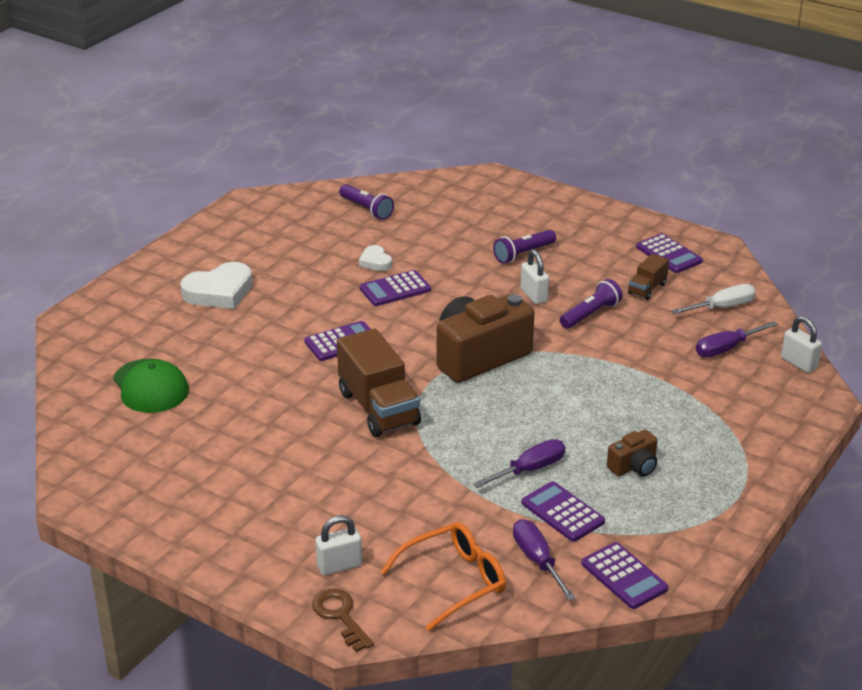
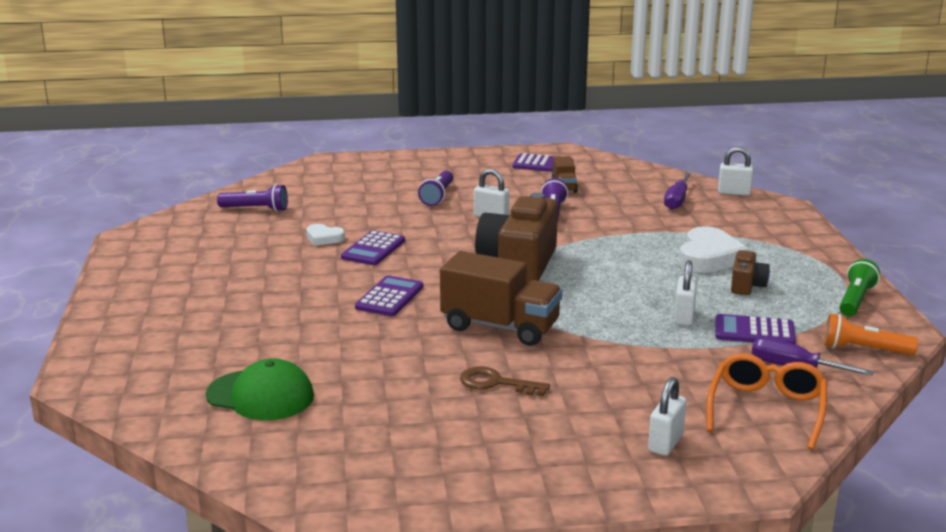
camera: 40 degrees left, 10 degrees down
white heart [180,262,253,309] -> white heart moved to [679,226,748,273]
brown key [312,589,374,652] -> brown key moved to [460,366,550,396]
purple screwdriver [473,439,565,488] -> white padlock [674,260,697,326]
purple calculator [581,542,668,609] -> orange flashlight [824,314,918,355]
white screwdriver [671,284,756,314] -> none
none -> green flashlight [839,259,880,316]

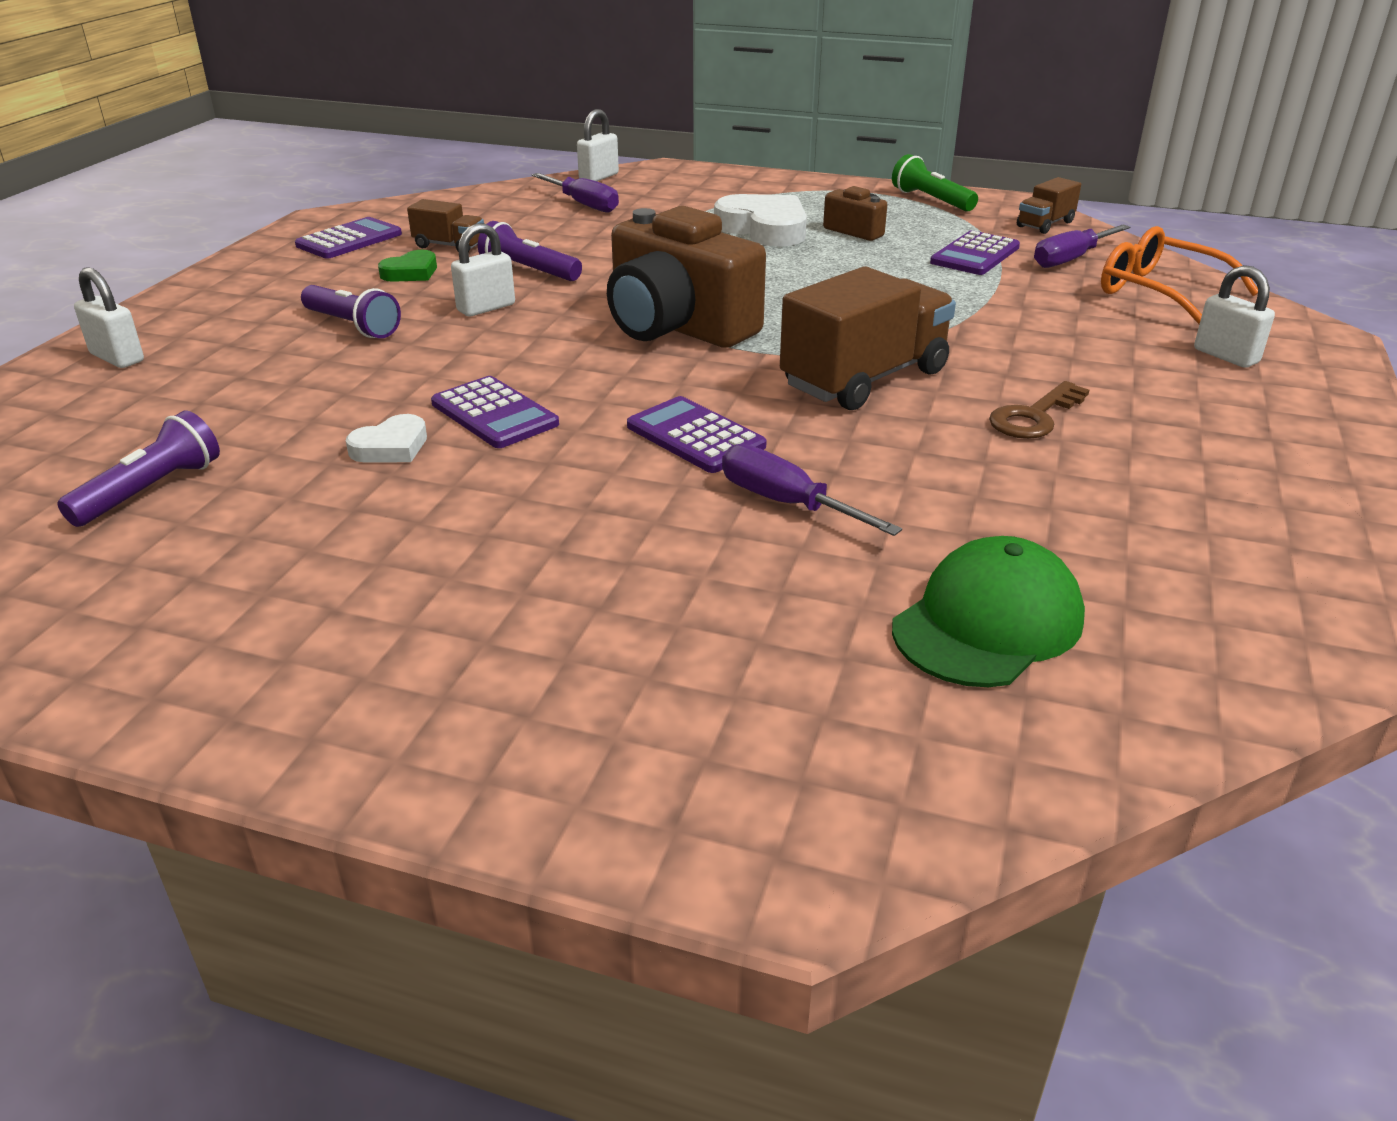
camera: 65 degrees left, 10 degrees up
white padlock [674,260,697,326] -> white padlock moved to [74,267,144,368]
orange flashlight [824,314,918,355] -> brown truck [1017,177,1081,234]
none -> green heart [378,250,437,282]
none -> purple screwdriver [722,444,902,536]

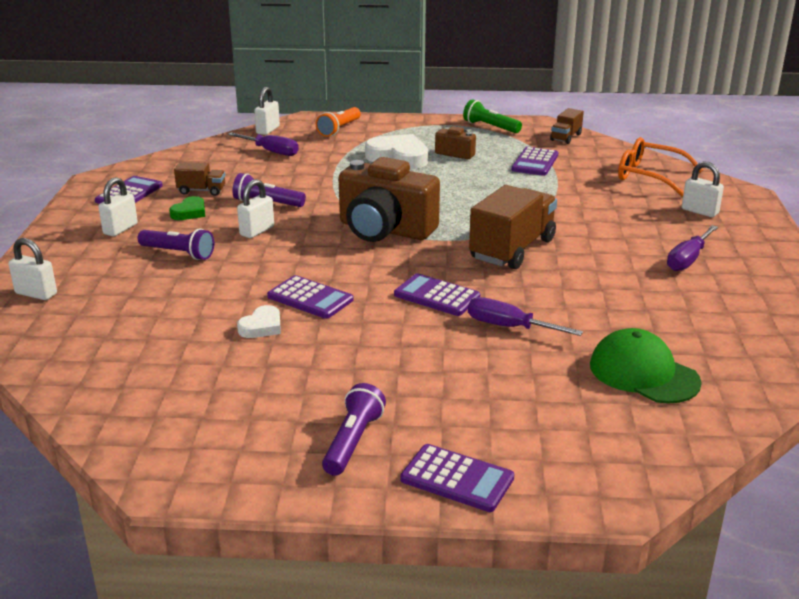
camera: 15 degrees left, 5 degrees down
purple flashlight [57,410,220,527] -> purple flashlight moved to [322,383,386,475]
green cap [892,536,1085,687] -> green cap turned 75 degrees counterclockwise [590,328,702,404]
brown key [989,381,1089,439] -> none
purple screwdriver [1034,224,1130,268] -> purple screwdriver moved to [667,225,718,271]
none -> white padlock [98,177,138,236]
none -> orange flashlight [316,107,361,137]
none -> purple calculator [400,444,514,512]

